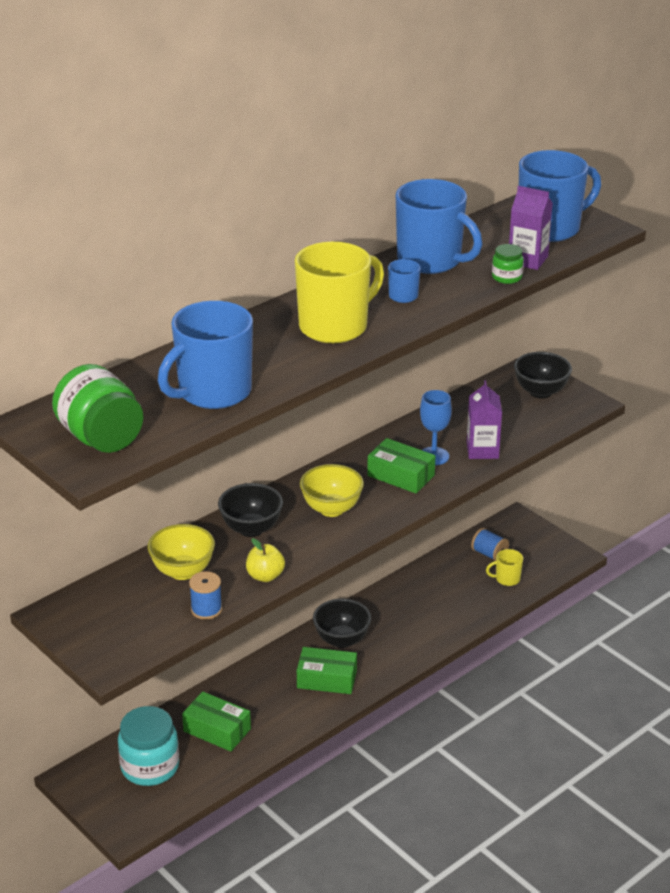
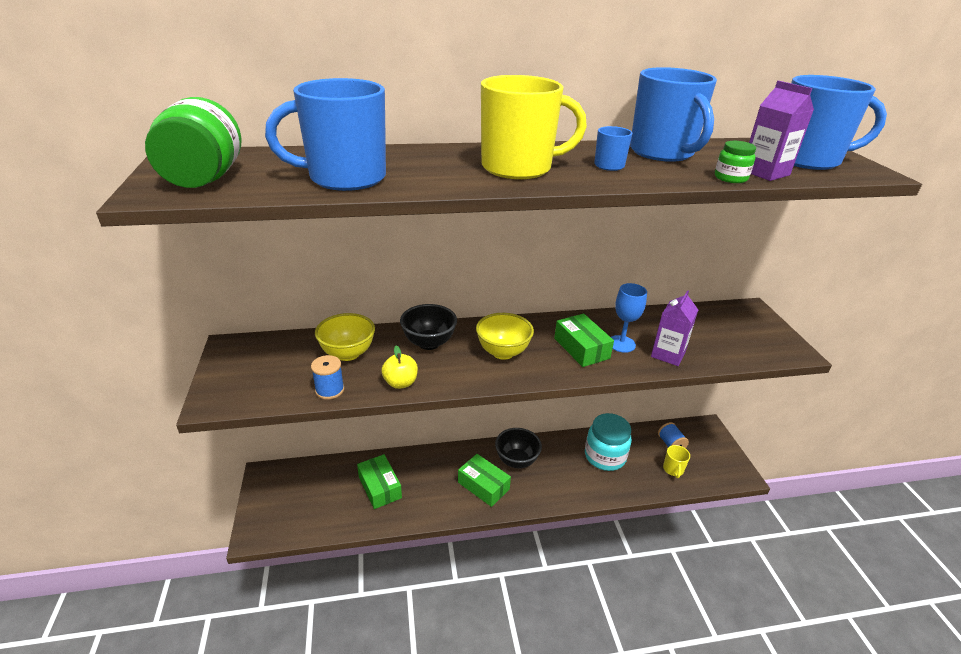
camera: 30 degrees right, 0 degrees up
turquoise jar [118,706,179,786] -> turquoise jar moved to [585,413,632,471]
yellow mug [486,549,523,586] -> yellow mug turned 105 degrees counterclockwise [663,445,690,478]
black bowl [514,352,572,398] -> none

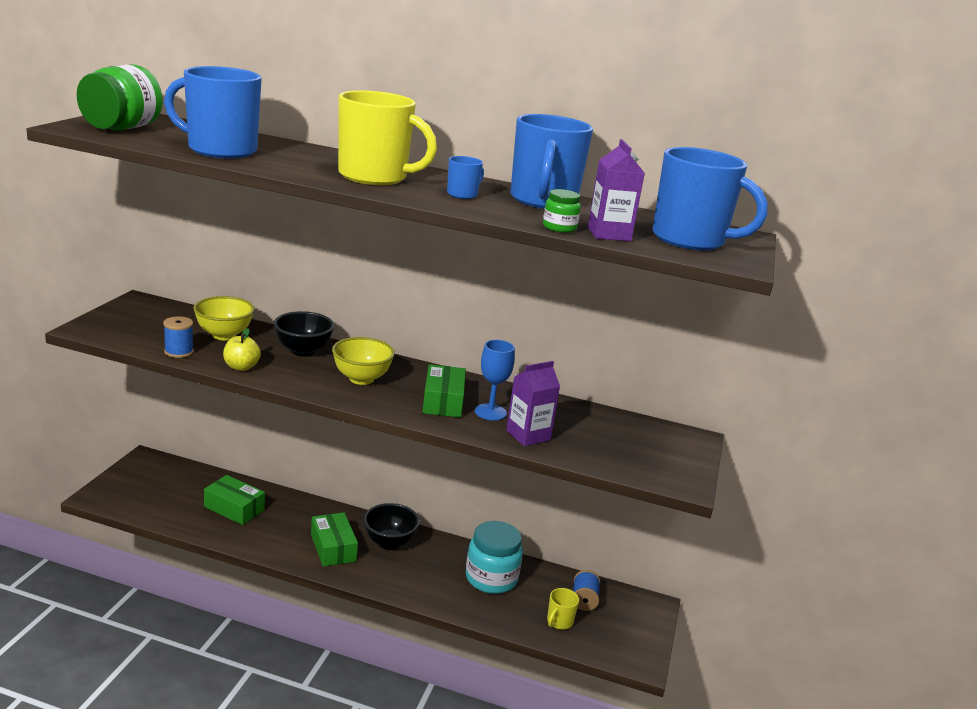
camera: 25 degrees right, 10 degrees down
green box [357,454,402,509] -> green box turned 60 degrees counterclockwise [204,475,265,525]

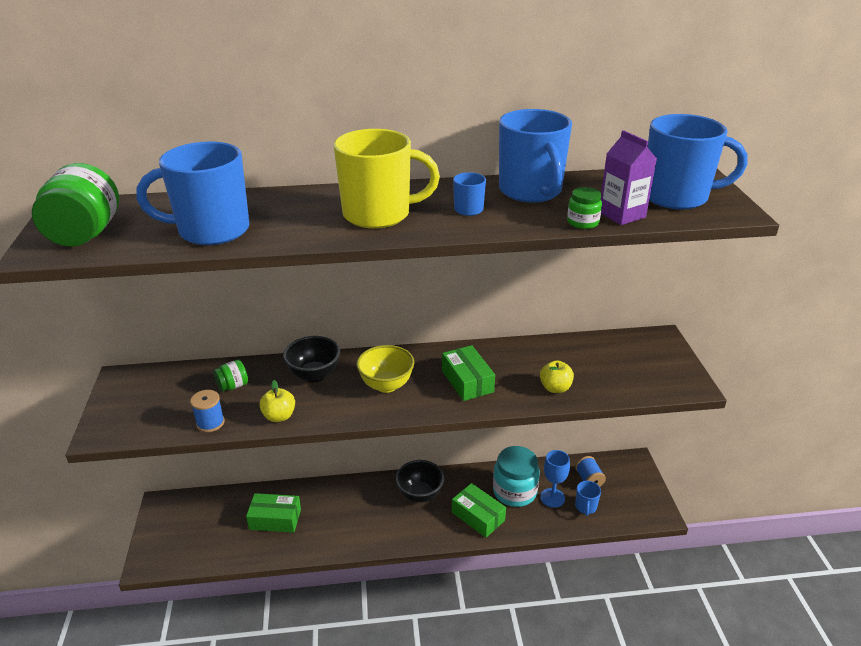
camera: 20 degrees left, 10 degrees up
yellow bowl [193,296,255,340] -> green jar [213,360,248,392]
green box [311,512,358,566] -> green box moved to [452,483,506,538]
blue goblet [475,340,515,421] -> blue goblet moved to [541,450,570,508]
purple carton [506,361,560,446] -> yellow apple [540,360,574,393]
yellow mug [547,588,579,630] -> blue mug [575,481,601,516]

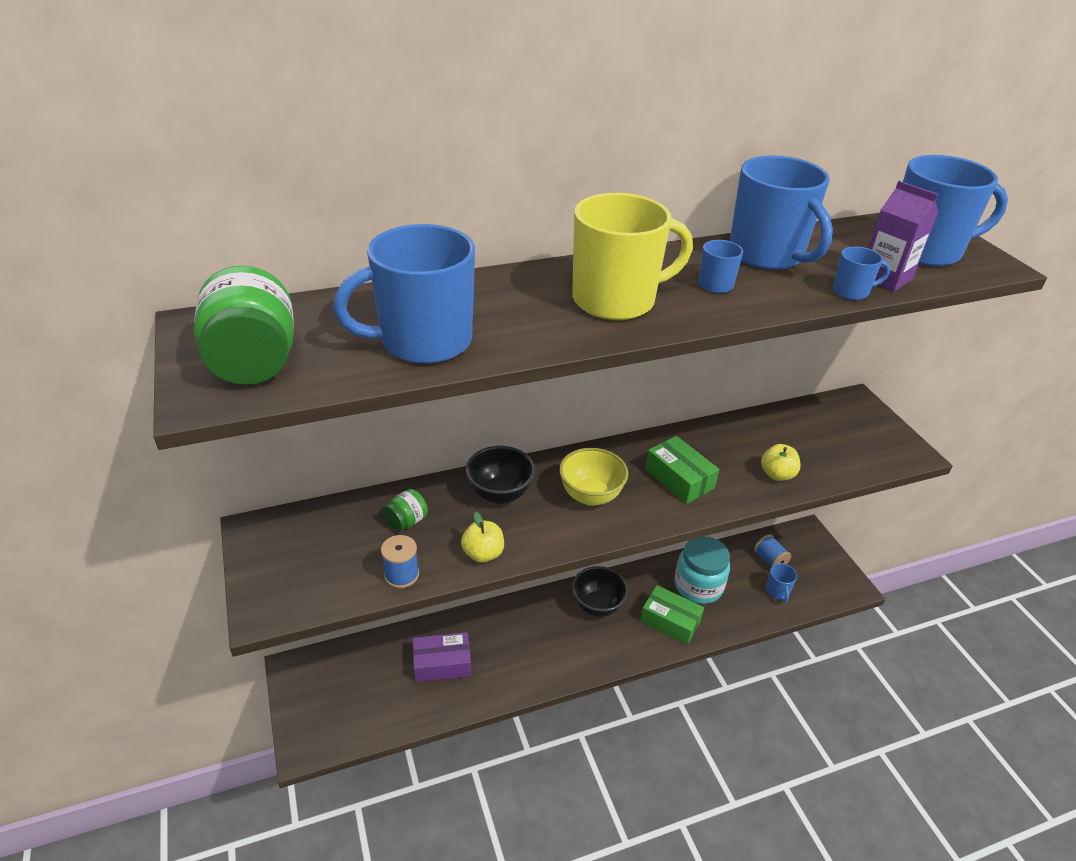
camera: 15 degrees left, 5 degrees up
green box [246,493,301,533] -> purple box [413,632,471,682]
blue goblet [541,450,570,508] -> none
green jar [567,187,602,229] -> blue mug [833,246,890,300]

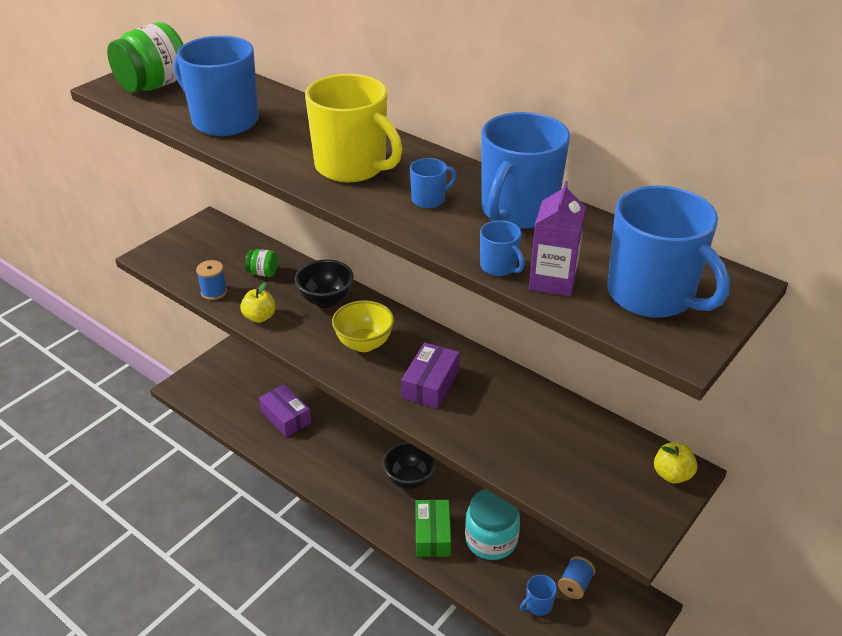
camera: 60 degrees right, 0 degrees up
green box [645,436,719,504] -> purple box [401,342,459,409]
yellow apple [761,444,801,481] -> yellow apple moved to [654,442,697,484]

